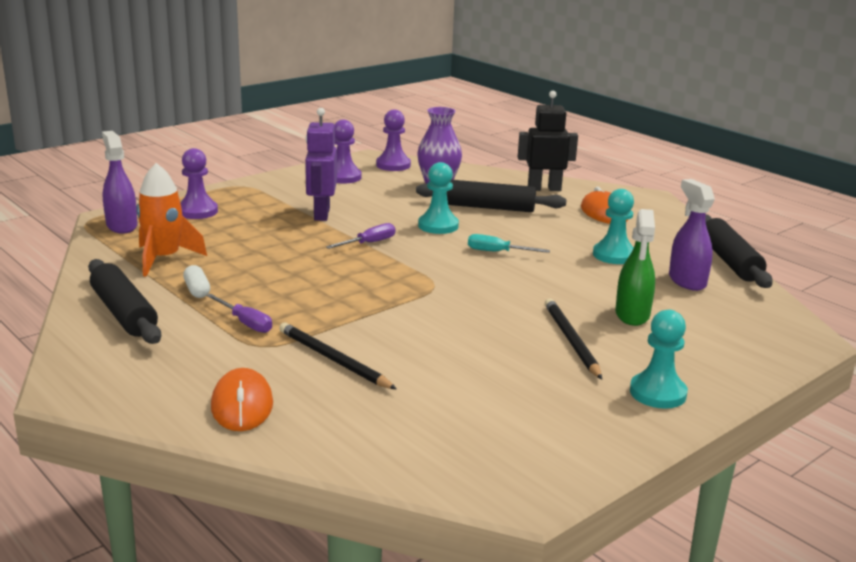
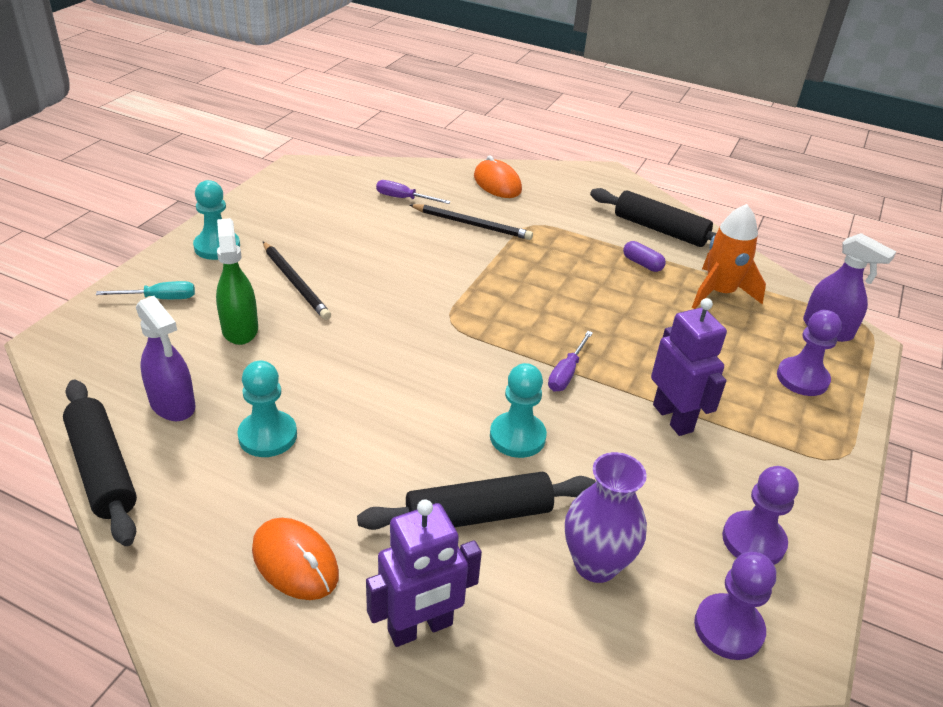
camera: 155 degrees right, 15 degrees up
white capsule [183,265,210,298] -> purple capsule [623,241,666,272]
purple screwdriver [206,294,272,333] -> purple screwdriver moved to [376,180,451,204]
turquoise screwdriver [468,234,550,253] -> turquoise screwdriver moved to [96,281,195,299]
black robot [518,91,578,191] -> purple robot [366,499,482,647]

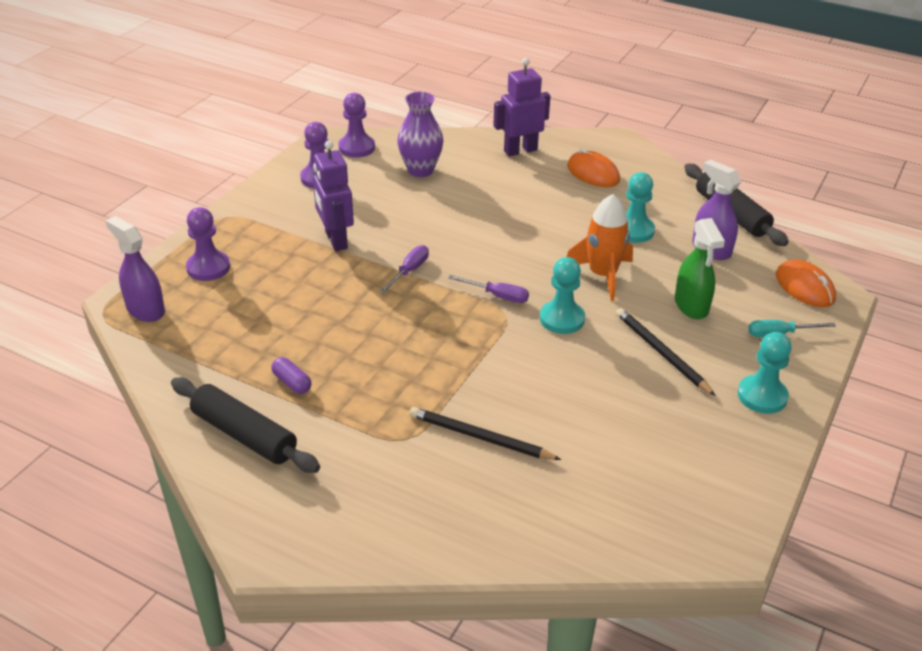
camera: 175 degrees left, 0 degrees up
black rolling pin [357,472,596,530] -> none
purple screwdriver [376,180,451,204] -> purple screwdriver moved to [448,275,529,303]
orange mouse [474,156,522,198] -> orange mouse moved to [776,259,836,307]
turquoise pawn [490,363,547,458] -> turquoise pawn moved to [540,257,585,334]
orange rocket [692,204,766,309] -> orange rocket moved to [567,194,633,301]

